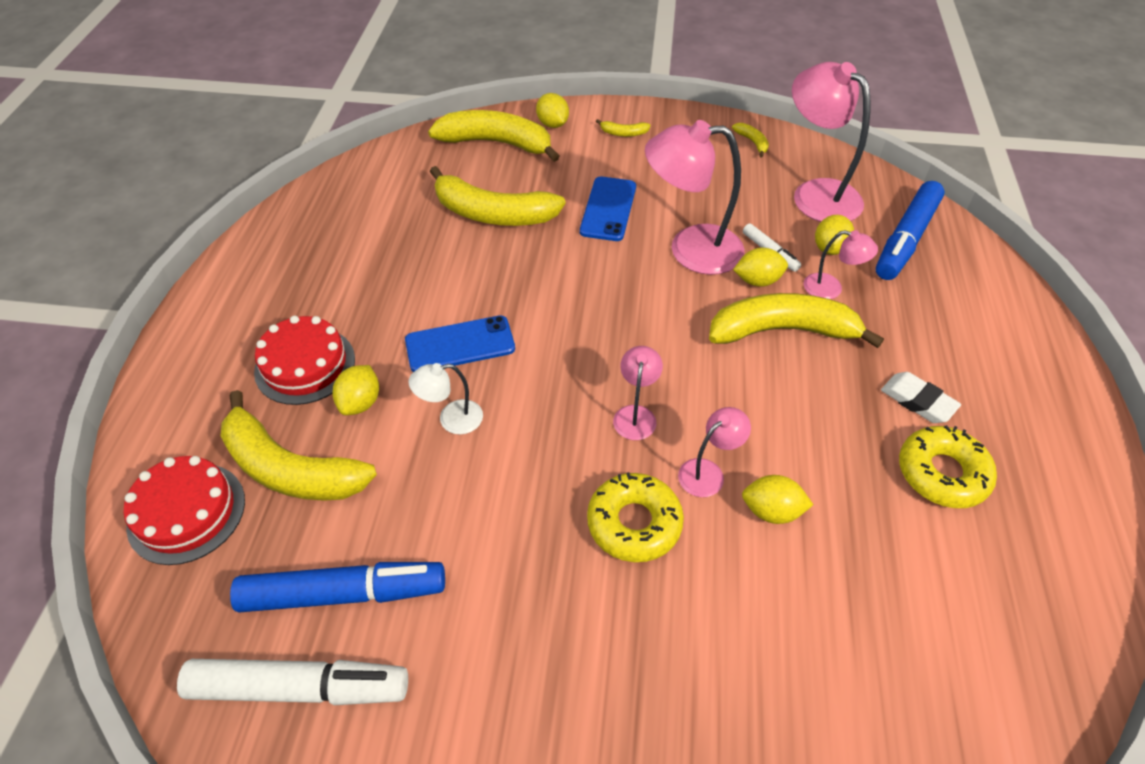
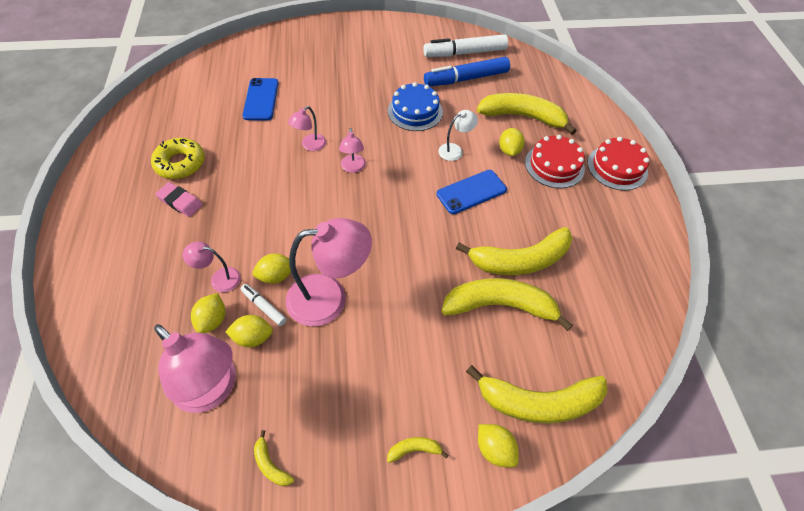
camera: 165 degrees right, 5 degrees up
red cake [124,456,245,565] -> red cake moved to [587,137,649,190]
blue phone [580,177,636,241] -> blue phone moved to [242,78,278,120]
yellow donut [587,472,684,562] -> none
yellow banana [709,293,884,348] -> yellow banana moved to [456,227,573,275]
yellow lemon [742,475,813,524] -> yellow lemon moved to [225,315,273,348]
blue marker [876,181,945,280] -> none
white eraser [881,372,961,423] -> pink eraser [156,182,202,217]
none -> blue cake [388,82,443,131]

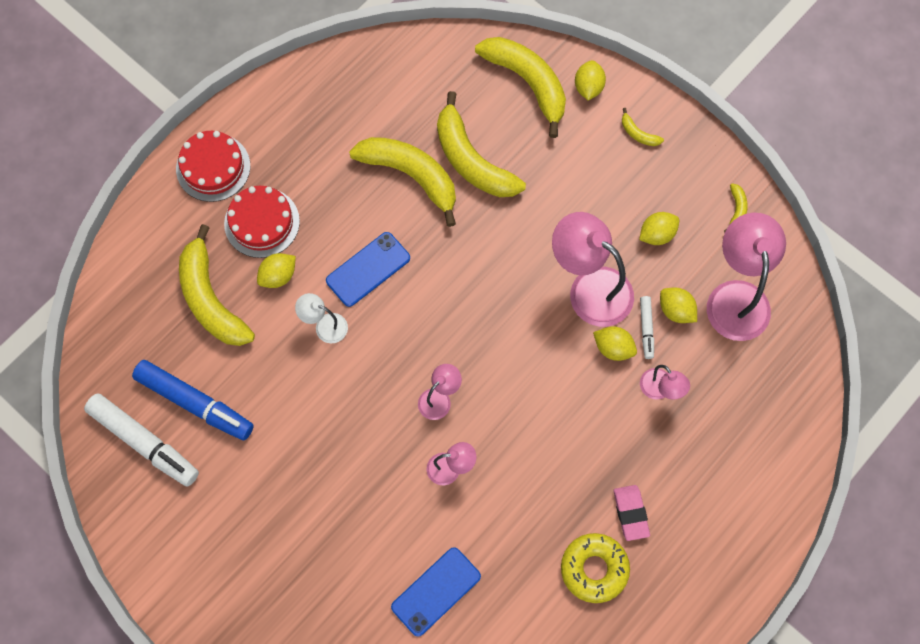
camera: 130 degrees left, 15 degrees up
yellow lemon [191,293,225,333] -> yellow lemon moved to [639,212,679,245]
blue cake [388,82,443,131] -> none
blue phone [436,170,507,214] -> blue phone turned 60 degrees counterclockwise [326,232,410,307]

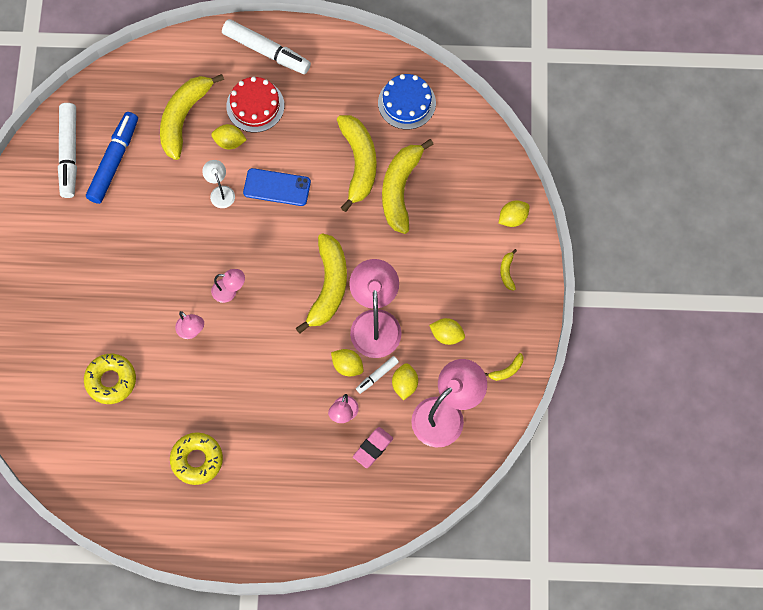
camera: 50 degrees right, 0 degrees up
blue marker [132,360,254,441] -> blue marker turned 150 degrees counterclockwise [86,112,138,204]
red cake [176,131,250,202] -> white marker [222,19,311,74]
blue phone [391,547,481,637] -> yellow donut [84,354,136,404]
yellow banana [475,37,566,138] -> yellow banana moved to [296,233,347,334]
yellow lemon [593,326,637,361] -> yellow lemon turned 45 degrees counterclockwise [331,349,364,376]
pink eraser [614,485,650,541] -> pink eraser moved to [353,427,393,468]
none -> blue cake [378,74,436,130]

